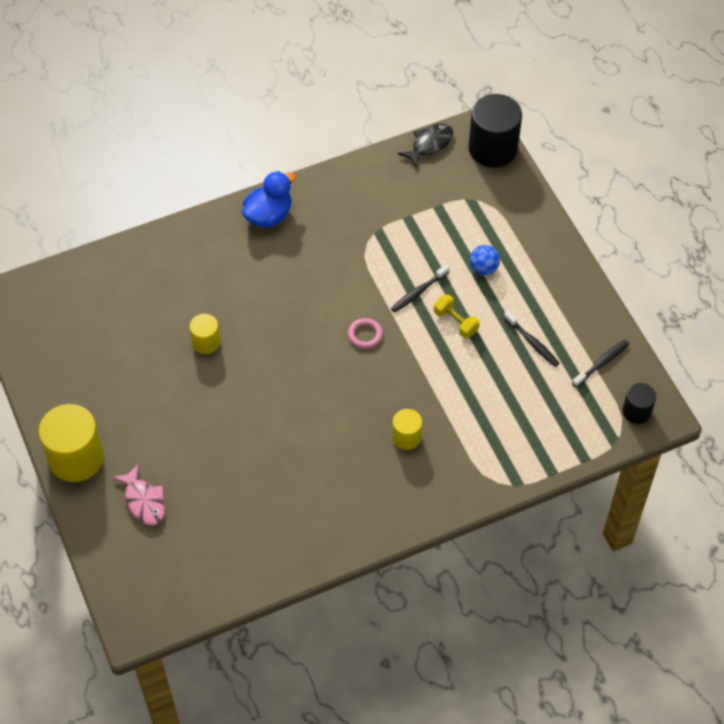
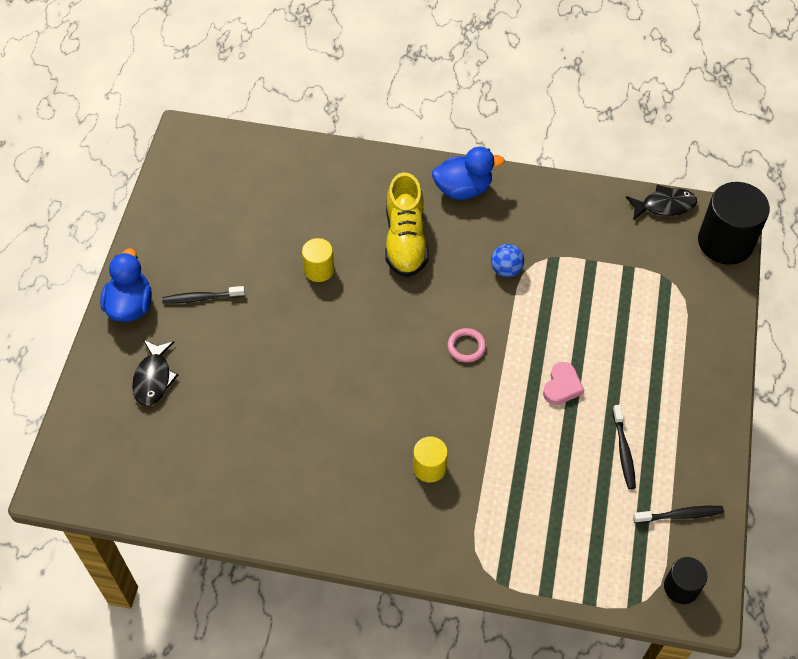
camera: 35 degrees right, 0 degrees up
yellow cylinder [39,404,104,482] -> blue duck [100,248,152,322]
pink fish [112,464,165,526] -> black fish [132,340,178,406]
black toothbrush [391,264,450,313] -> black toothbrush moved to [162,286,245,304]
yellow dumbbell [434,294,480,338] -> pink heart [543,362,584,405]
blue ball [470,245,500,275] -> blue ball moved to [491,244,524,277]
none -> yellow shoe [385,172,428,277]

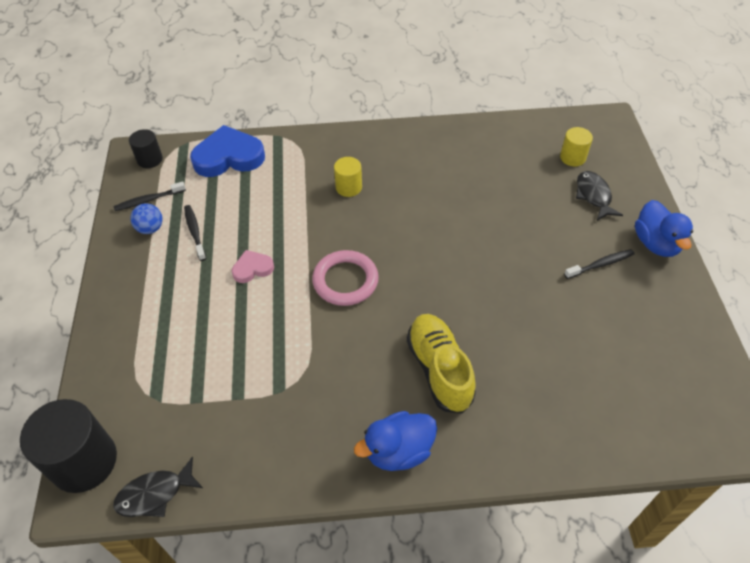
camera: 165 degrees right, 5 degrees down
yellow cylinder [302,238,334,282] -> yellow cylinder moved to [560,127,593,166]
pink ring [447,328,486,362] -> pink ring [312,250,379,306], size x1.83
blue ball [491,244,524,277] -> blue ball moved to [130,203,163,234]
pink heart [543,362,584,405] -> pink heart turned 60 degrees clockwise [232,250,274,283]
none -> blue heart [190,125,265,177]

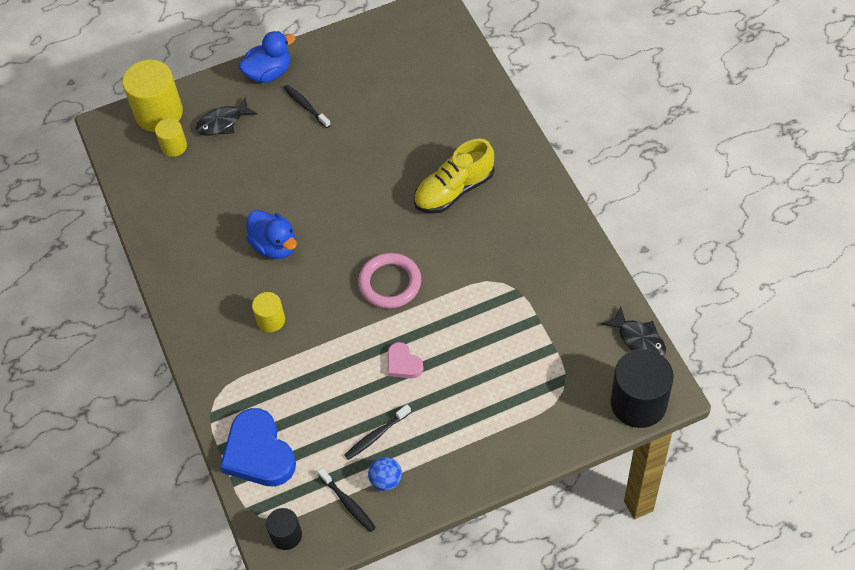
camera: 105 degrees left, 5 degrees up
blue duck [354,411,437,471] -> blue duck moved to [246,210,297,259]
none -> yellow cylinder [122,60,183,132]

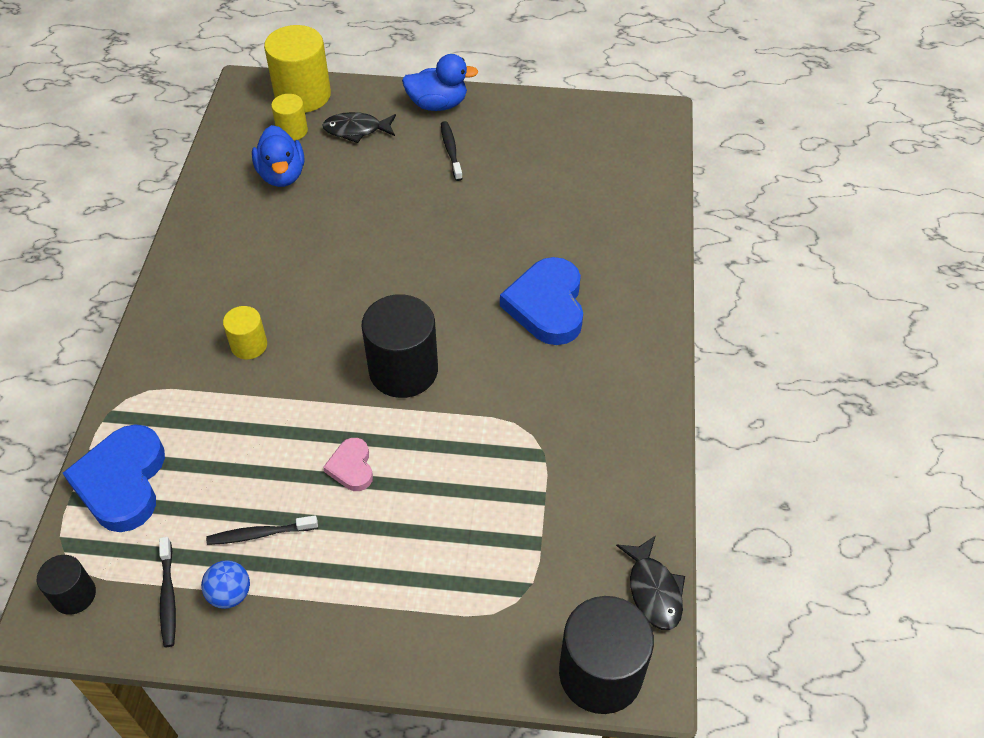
camera: 25 degrees right, 5 degrees down
blue duck [246,210,297,259] -> blue duck moved to [252,125,304,187]
pink ring [358,253,421,309] -> black cylinder [362,294,438,398]
yellow shoe [414,139,494,214] -> blue heart [500,257,583,345]

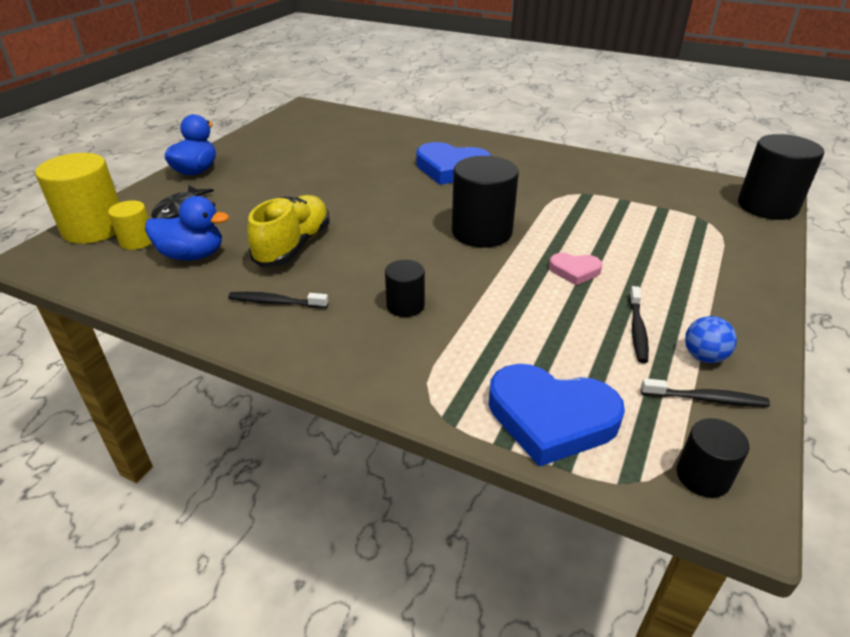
camera: 70 degrees left, 15 degrees down
yellow cylinder [223,306,267,359] -> black cylinder [385,260,425,317]
black toothbrush [441,121,463,181] -> black toothbrush moved to [228,292,328,308]
black fish [616,536,685,630] -> none
none -> yellow shoe [247,195,330,267]

